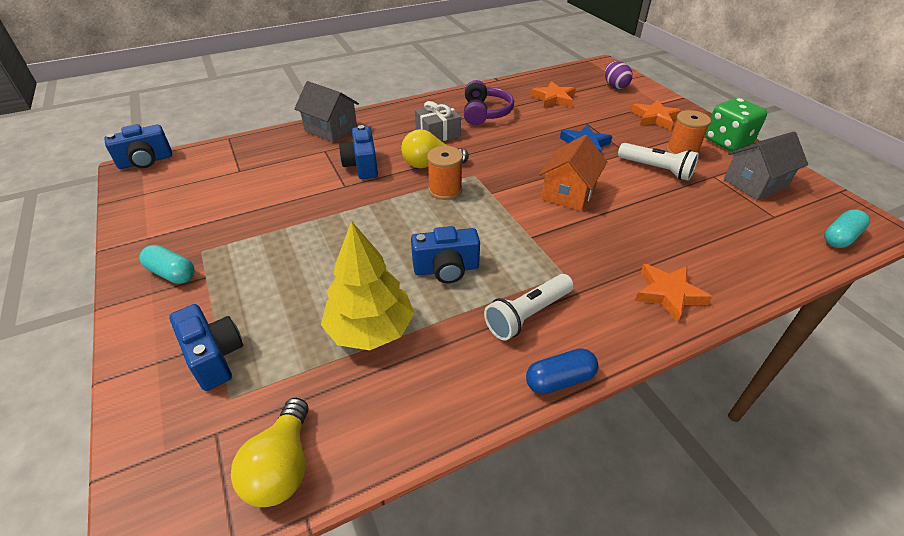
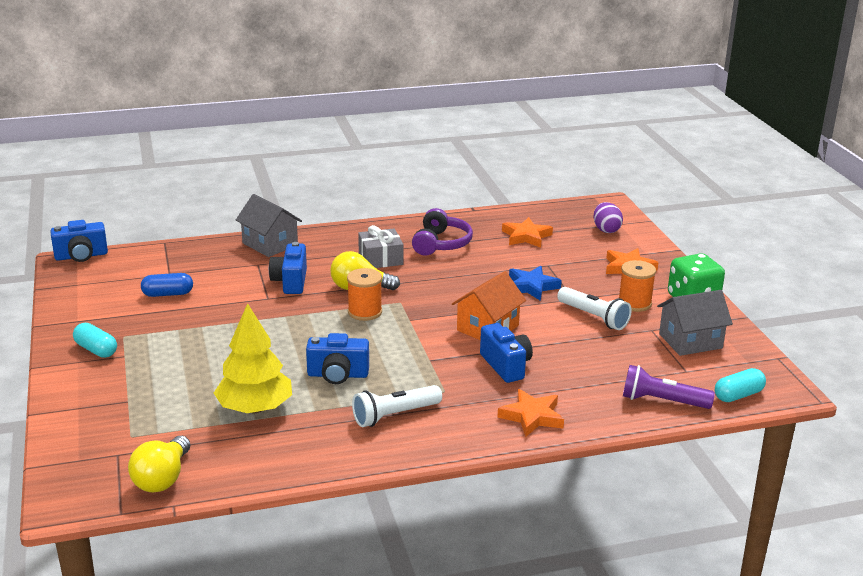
camera: 10 degrees right, 15 degrees down
blue camera [169,304,243,391] -> blue camera moved to [480,323,533,383]
blue capsule [526,348,599,395] -> blue capsule moved to [141,273,193,297]
none -> purple flashlight [623,365,715,409]

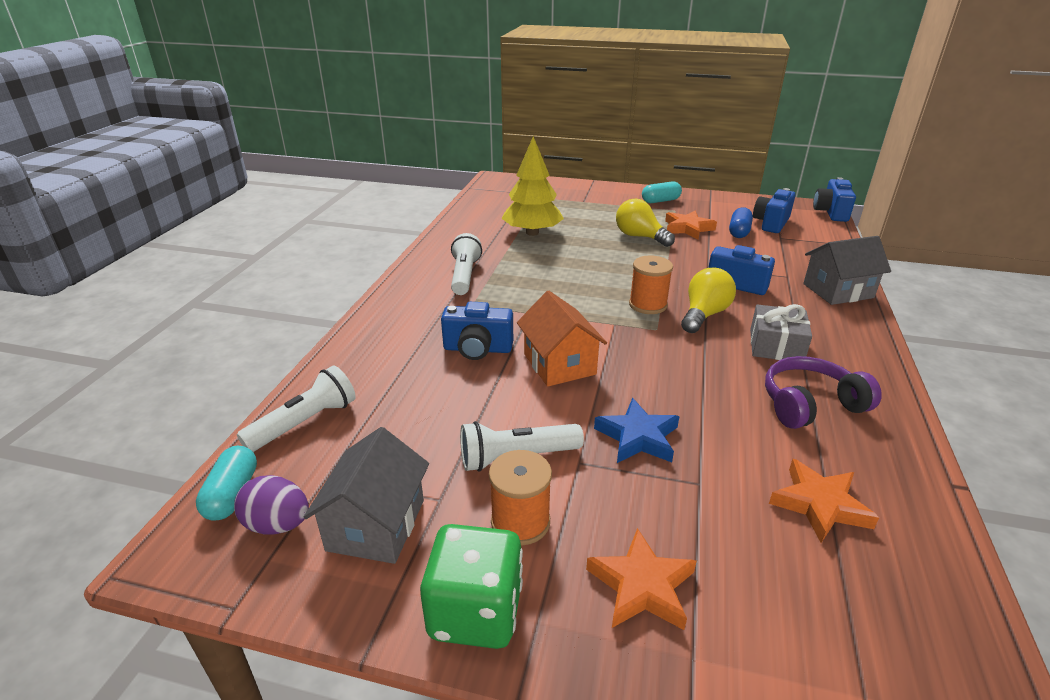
camera: 120 degrees right, 5 degrees up
yellow light bulb [128,436,190,493] -> yellow light bulb moved to [616,199,675,247]
blue camera [306,333,369,384] -> blue camera moved to [753,188,795,233]
purple headphones [412,208,473,256] -> purple headphones turned 120 degrees clockwise [765,356,882,429]
orange star [497,389,564,437] -> orange star moved to [665,210,717,239]
purple egg [593,202,623,233] -> purple egg moved to [234,475,309,535]
purple flashlight [623,365,715,409] -> white flashlight [237,366,356,452]

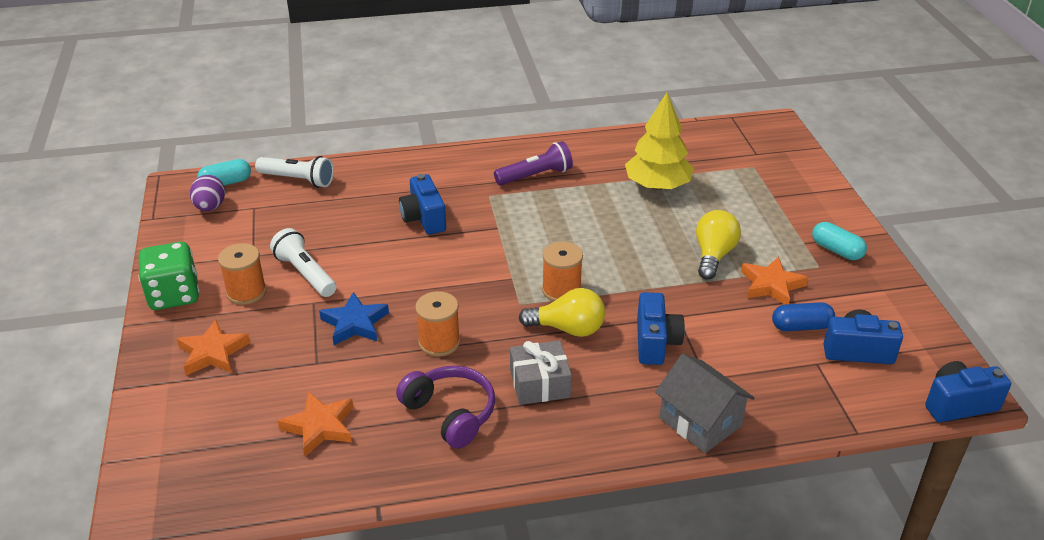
camera: 65 degrees right, 5 degrees up
grey house [304,427,429,564] -> none
white flashlight [451,233,482,295] -> purple flashlight [494,141,573,185]
orange house [517,290,607,387] -> none
none -> orange spool [415,291,460,357]

